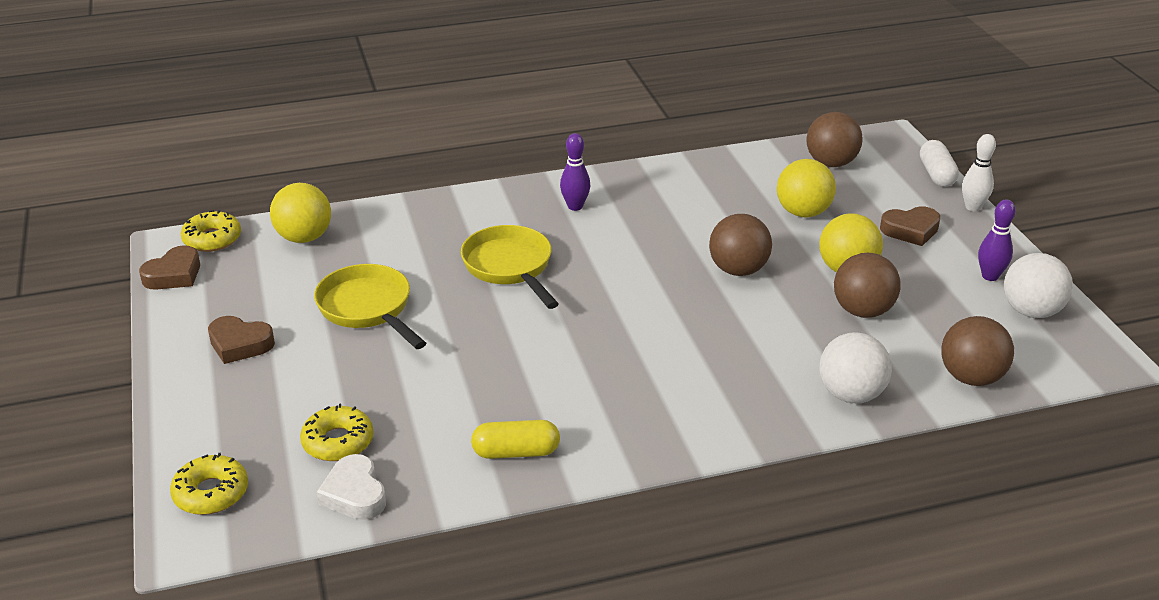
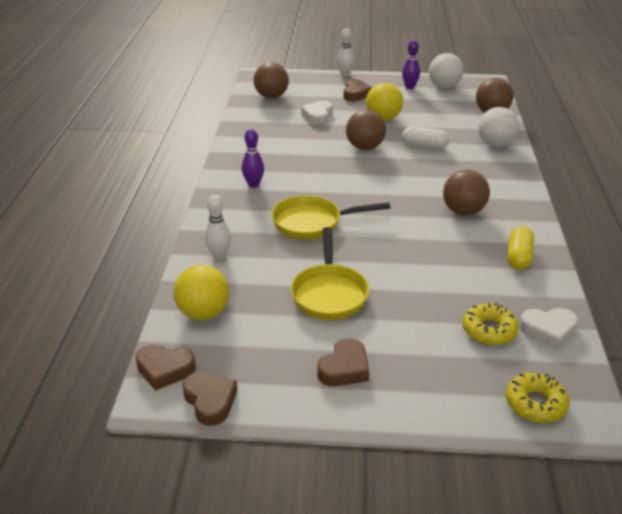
camera: 70 degrees left, 0 degrees up
yellow donut [180,210,241,252] -> brown heart [135,344,196,391]
yellow pan [314,264,426,349] -> yellow pan turned 75 degrees counterclockwise [291,227,369,320]
yellow ball [777,159,836,218] -> white heart [301,101,333,125]
brown ball [834,253,901,318] -> brown ball moved to [443,170,490,215]
white capsule [920,140,959,187] -> white capsule moved to [402,126,449,149]
none -> white bowling pin [205,195,231,260]

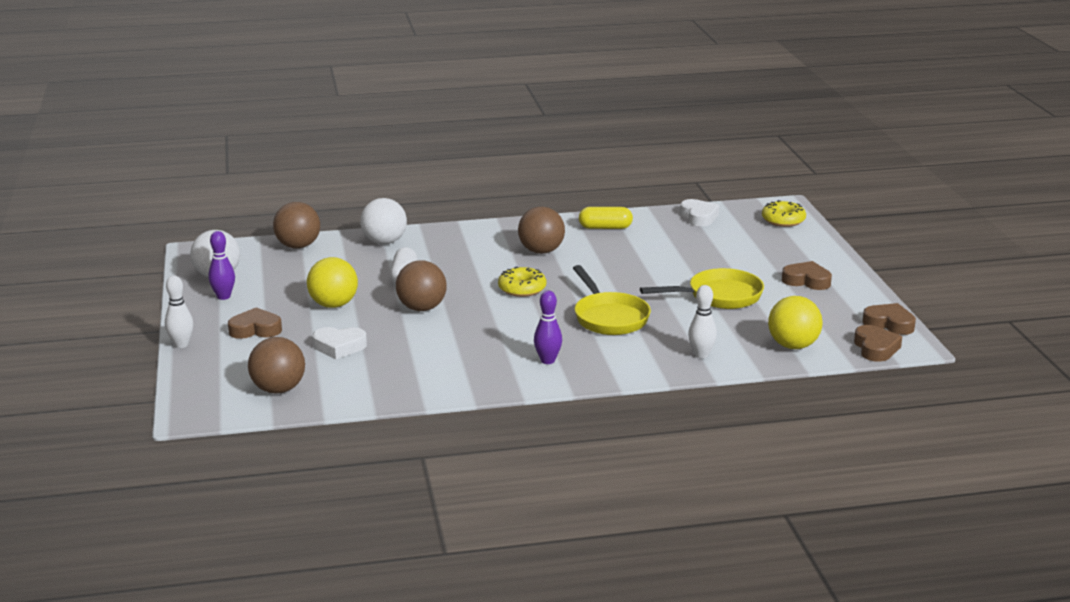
camera: 105 degrees left, 10 degrees down
brown heart [182,372,238,426] -> brown heart turned 75 degrees clockwise [862,303,916,335]
yellow donut [463,303,519,345] -> yellow donut moved to [498,266,546,297]

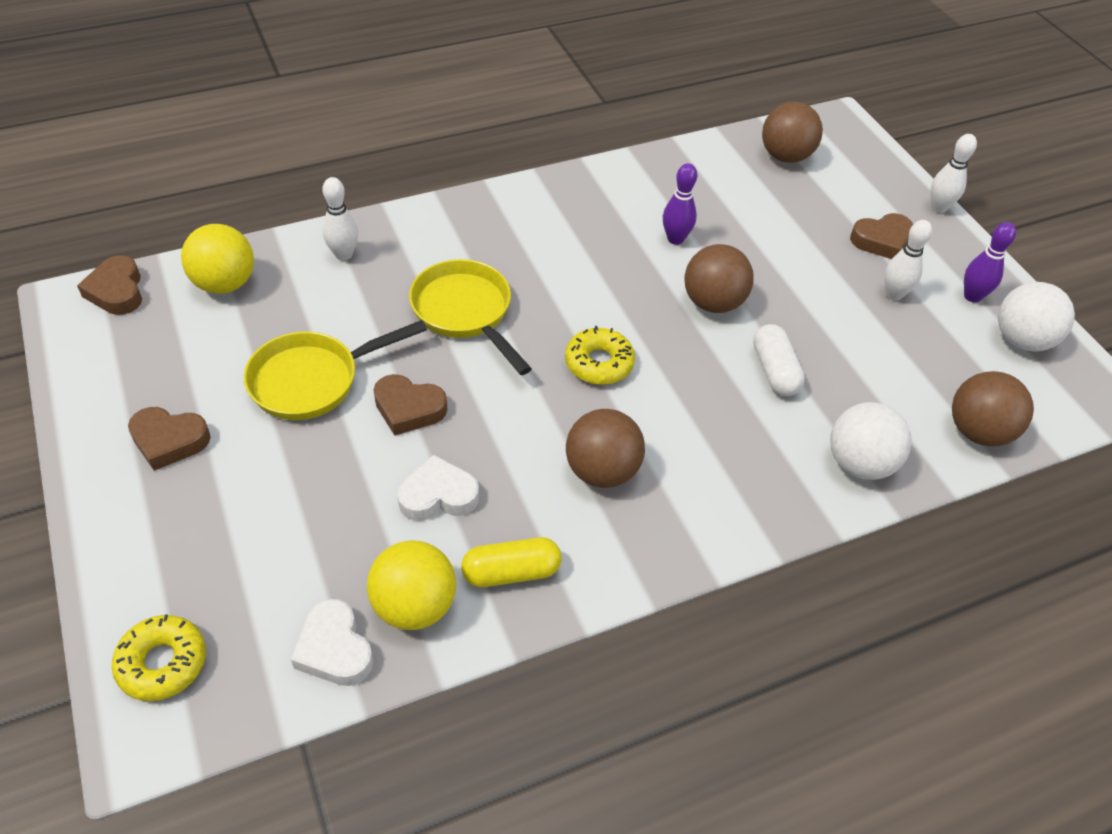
camera: 165 degrees right, 25 degrees up
yellow ball [307,257,358,308] -> yellow ball moved to [367,540,456,630]
white heart [313,327,367,359] -> white heart moved to [397,455,479,521]
purple bowling pin [534,290,562,364] -> purple bowling pin moved to [663,163,697,245]
brown heart [862,303,916,335] -> brown heart moved to [374,374,447,436]
none -> white bowling pin [884,220,932,301]

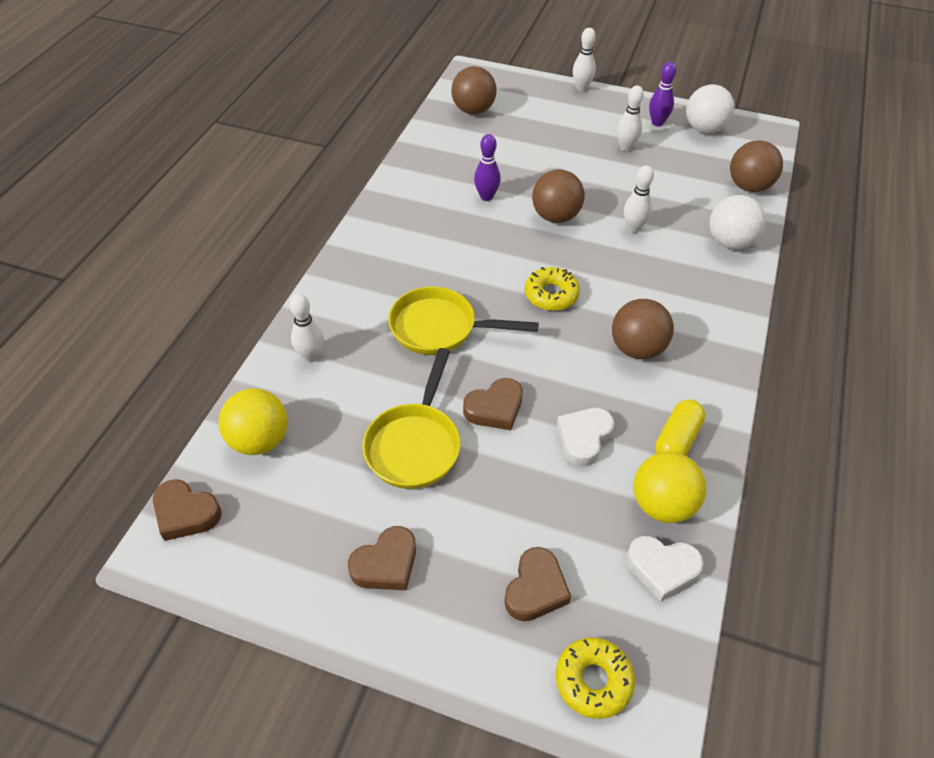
camera: 45 degrees left, 0 degrees up
white capsule [753,324,805,396] -> white bowling pin [624,165,654,233]
brown heart [850,213,913,259] -> brown heart moved to [504,547,571,621]

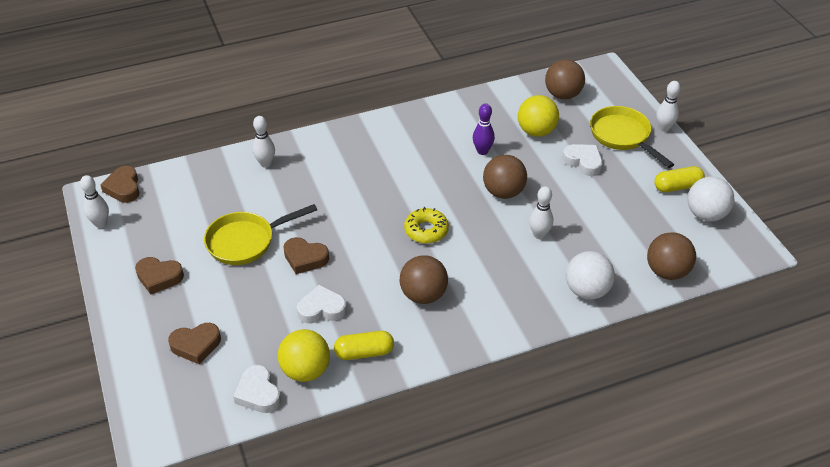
camera: 50 degrees right, 5 degrees down
yellow ball [219,388,288,455] -> yellow ball moved to [518,95,559,137]
yellow pan [388,286,539,355] -> yellow pan moved to [590,106,674,168]
yellow donut [556,637,635,719] -> none
white bowling pin [617,86,644,151] -> white bowling pin moved to [80,175,109,228]
purple bowling pin [649,62,677,126] -> yellow capsule [654,166,705,192]
none -> white heart [563,144,602,176]

